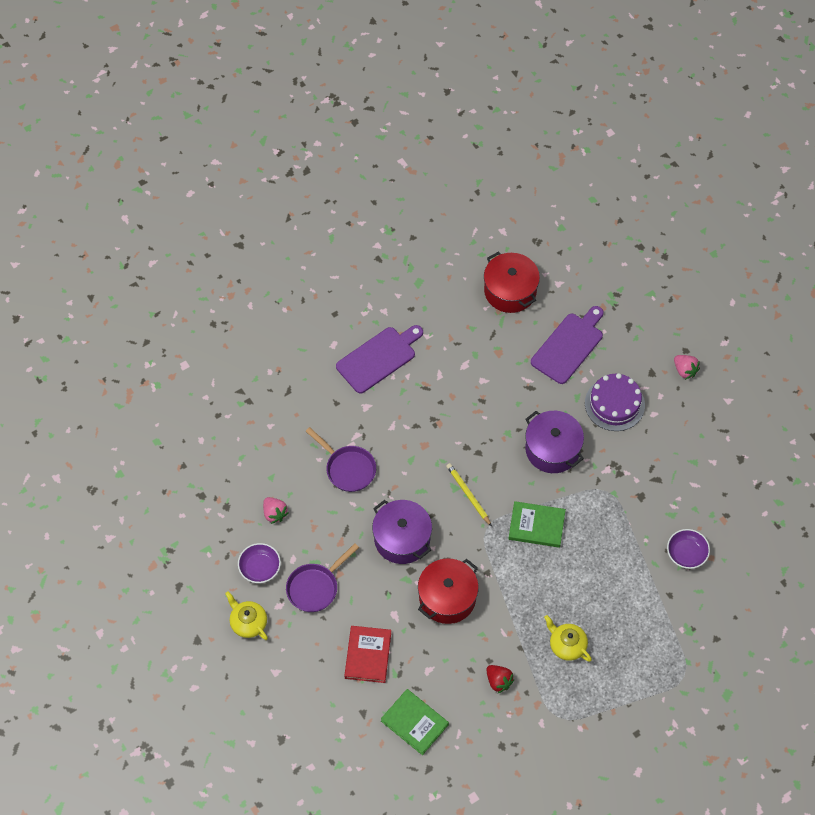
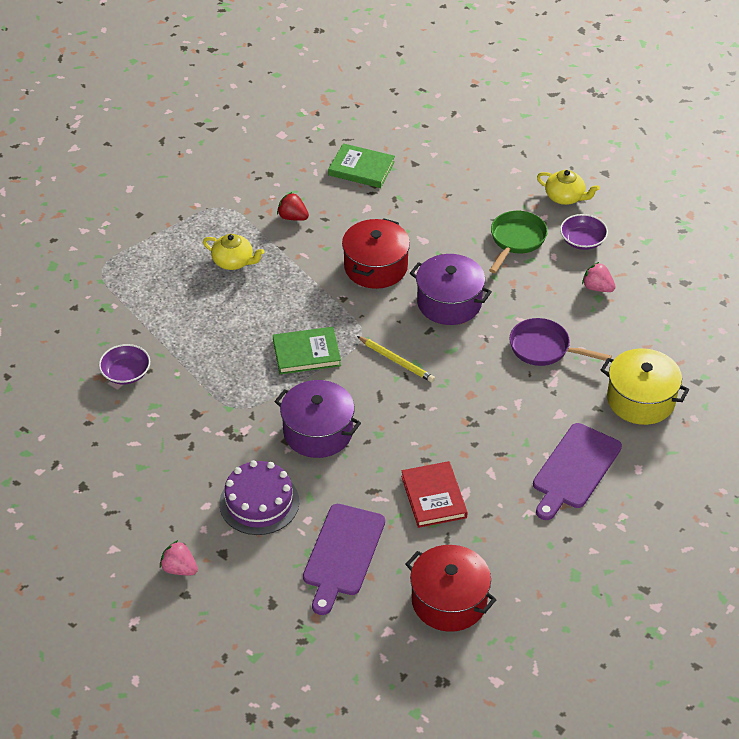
camera: 160 degrees right, 15 degrees down
purple pan [286,543,359,612] -> green pan [489,211,548,273]
red book [344,626,391,683] -> red book moved to [401,461,468,528]
none -> yellow pot [601,348,689,425]

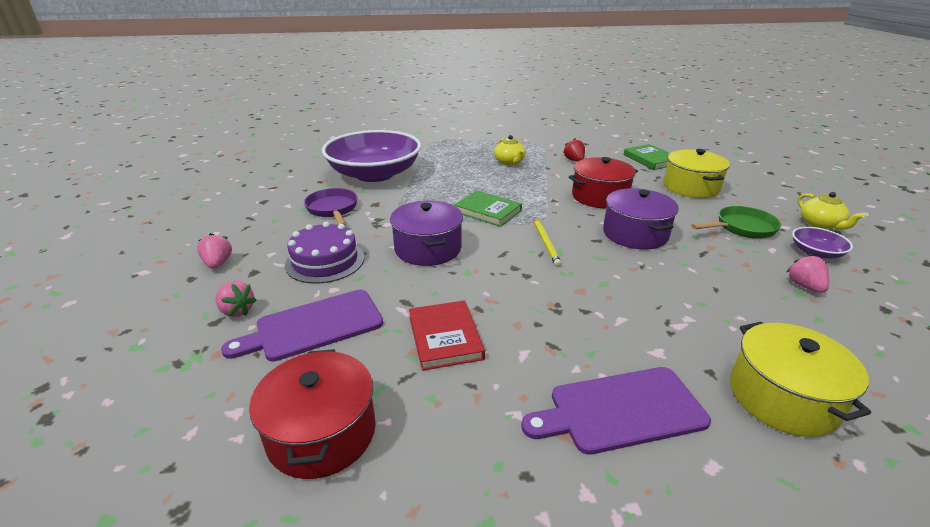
camera: 45 degrees right, 15 degrees down
purple bowl [99,344,150,385] -> purple bowl [322,130,421,182], size x2.48
red book [401,461,468,528] -> red book turned 45 degrees counterclockwise [409,301,485,371]
purple pan [509,318,612,366] -> purple pan moved to [304,188,358,225]
none -> pink strawberry [216,281,256,317]
none -> yellow pot [663,149,730,198]

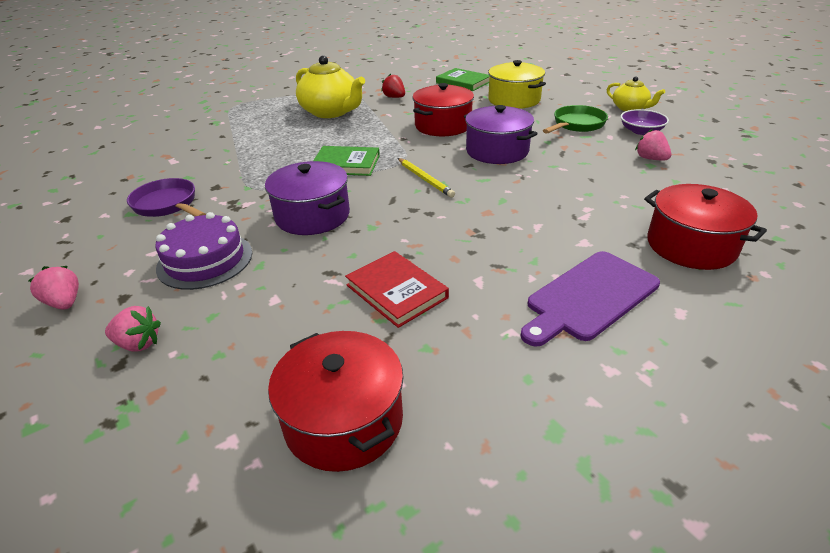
camera: 25 degrees left, 5 degrees up
purple cutting board [221,290,383,362] -> none
purple bowl [322,130,421,182] -> none
yellow teapot [494,135,526,165] -> yellow teapot [296,55,365,118], size x1.79
yellow pot [730,322,871,437] -> red pot [644,184,767,270]

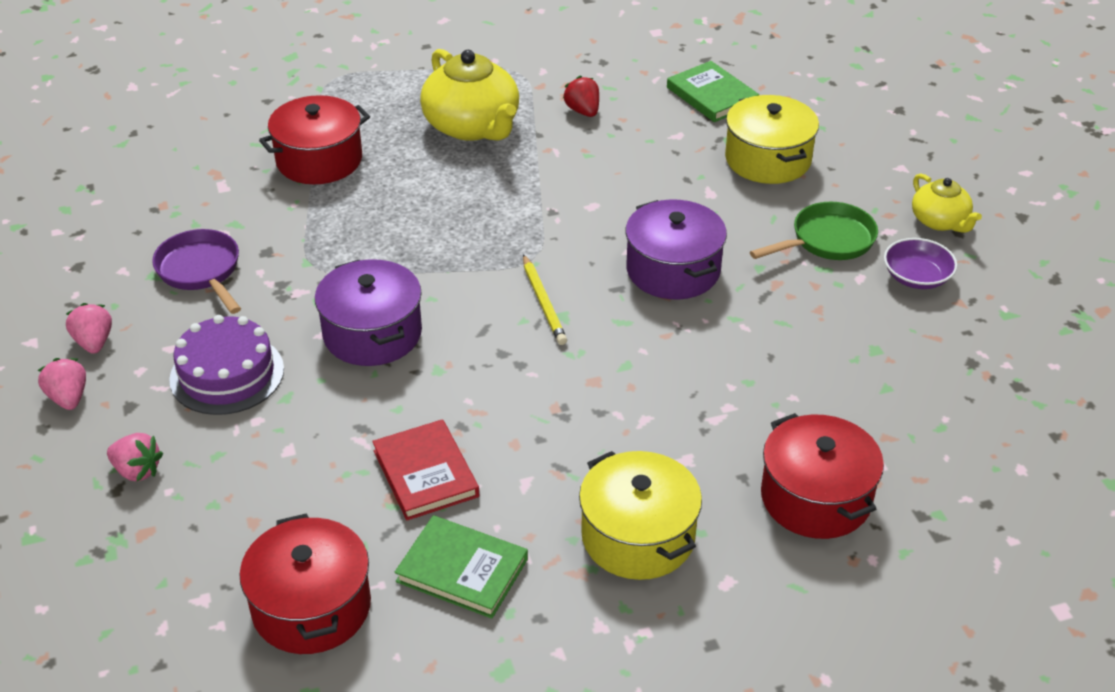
camera: 15 degrees right, 5 degrees up
green book [313,146,380,176] -> green book moved to [395,515,528,619]
red pot [412,83,474,136] -> red pot moved to [259,95,370,184]
purple cutting board [521,251,660,347] -> yellow pot [579,451,702,580]
pink strawberry [635,129,672,160] -> pink strawberry moved to [66,303,112,354]

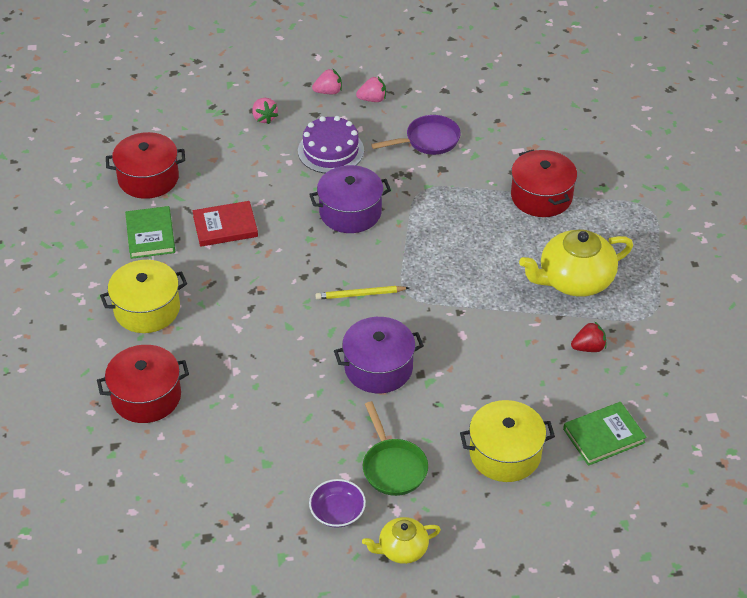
camera: 100 degrees right, 5 degrees up
pink strawberry [107,433,163,481] -> pink strawberry turned 60 degrees counterclockwise [252,98,278,124]
green book [395,515,528,619] -> green book turned 45 degrees counterclockwise [125,206,176,259]

